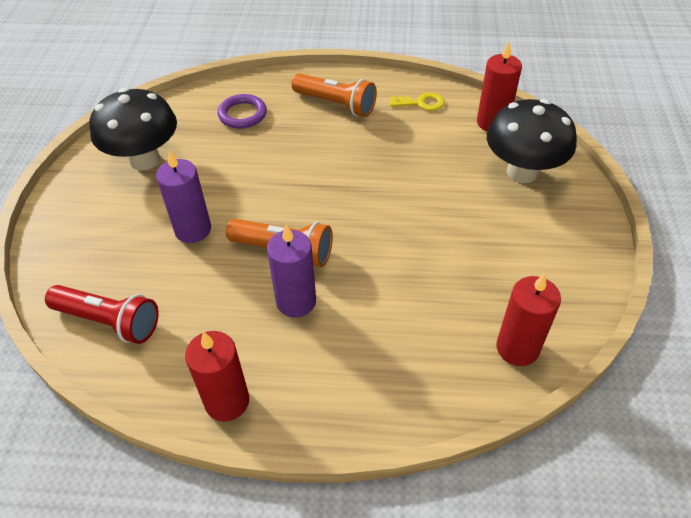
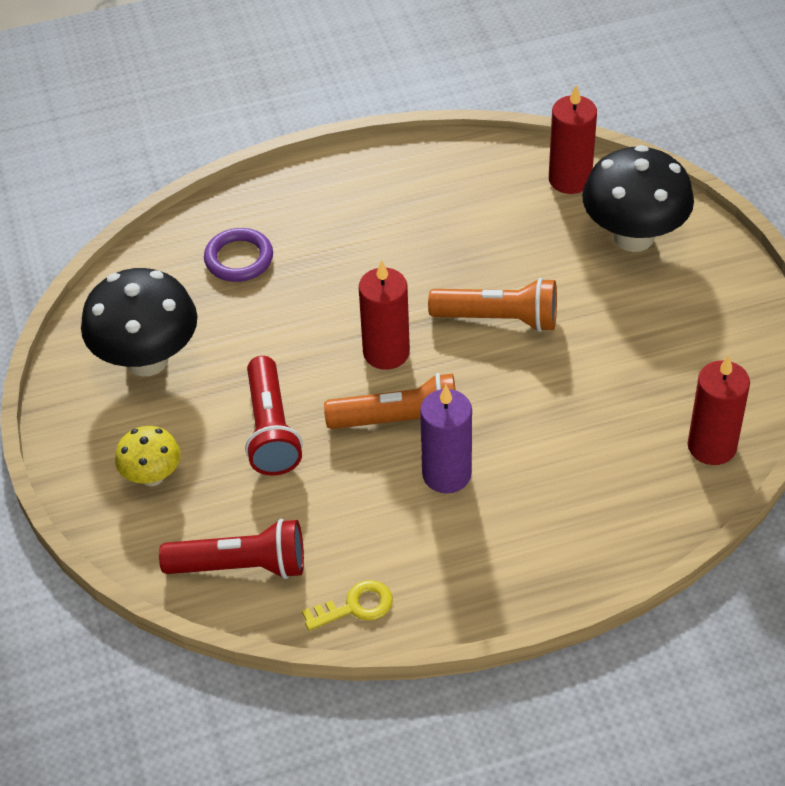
camera: 20 degrees left, 0 degrees up
purple candle [156,150,211,243] -> red flashlight [245,356,303,476]
red candle [185,331,249,422] -> red candle moved to [359,260,410,370]
orange flashlight [292,73,377,117] -> orange flashlight moved to [428,278,557,332]
yellow key [390,93,445,111] -> yellow key moved to [302,580,393,631]
none -> yellow mushroom [115,426,181,486]

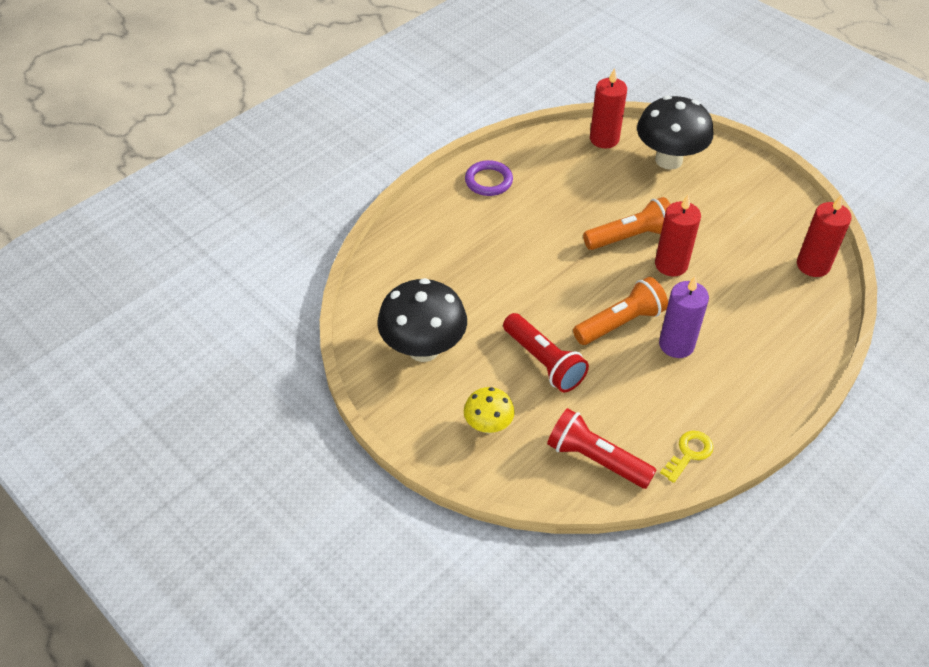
camera: 30 degrees left, 0 degrees up
red flashlight [159,519,304,579] -> red flashlight turned 120 degrees counterclockwise [547,408,657,489]
purple ring [204,228,273,282] -> purple ring moved to [465,160,513,196]
red candle [359,260,410,370] -> red candle moved to [655,195,701,277]

